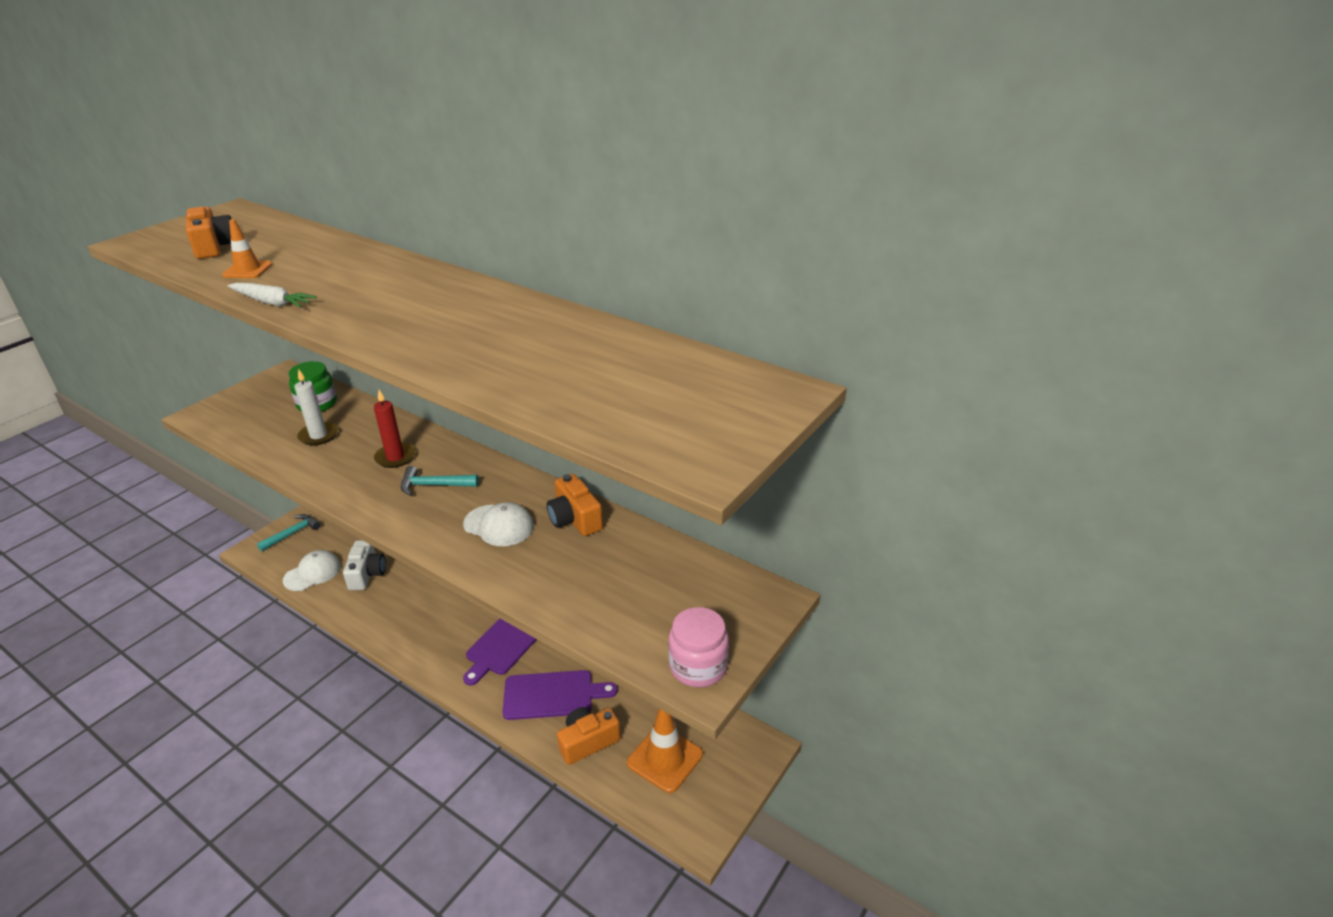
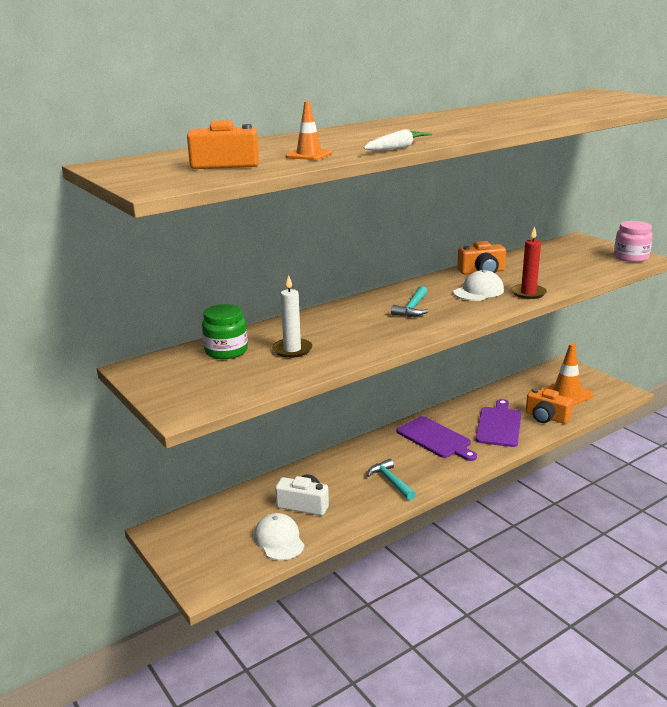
camera: 70 degrees left, 10 degrees down
turquoise hammer [257,514,321,552] -> turquoise hammer moved to [367,459,416,500]
red candle [374,390,415,468] -> red candle moved to [511,226,547,299]
orange camera [557,707,620,765] -> orange camera turned 45 degrees counterclockwise [526,389,573,424]

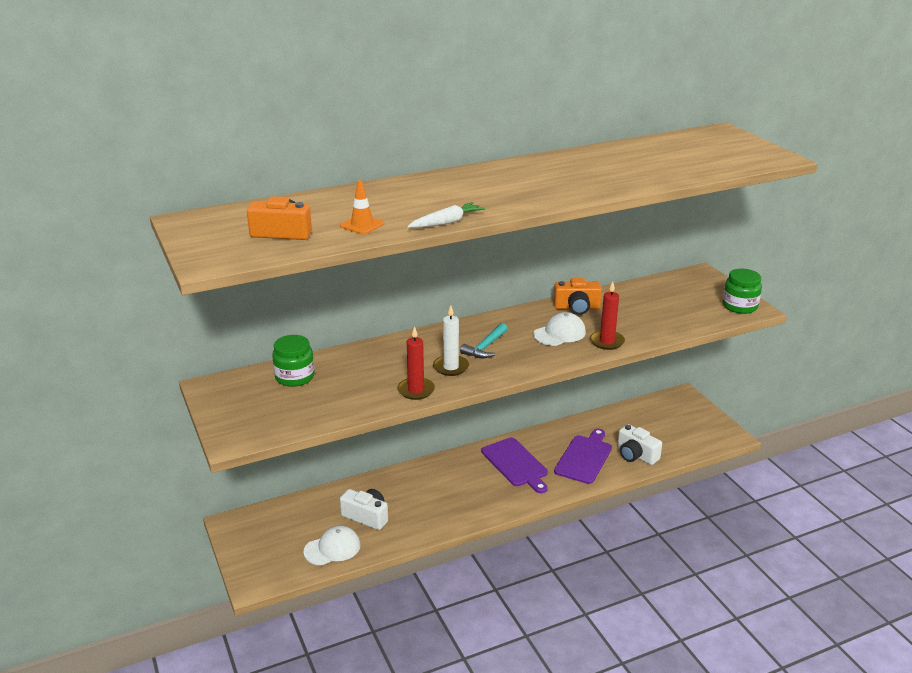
camera: 10 degrees right, 5 degrees up
white cap [254,513,305,560] -> white cap turned 75 degrees clockwise [304,526,360,565]
white candle [272,275,312,358] -> white candle moved to [433,305,469,376]
turquoise hammer [367,459,416,500] -> none
orange camera [526,389,573,424] -> white camera [617,424,662,465]
orange traffic cone [541,344,593,406] -> none
pink jar [614,221,653,262] -> green jar [723,269,762,314]
none -> red candle [397,326,435,400]

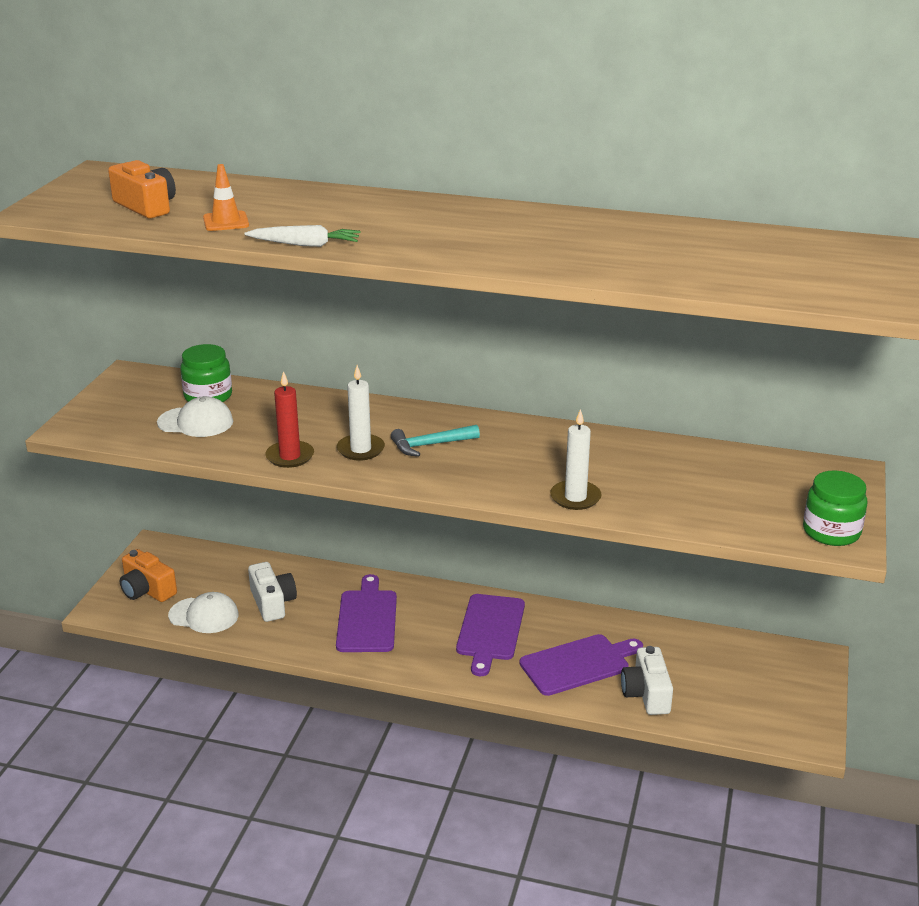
camera: 40 degrees right, 0 degrees up
white cap [533,312,586,346] -> white cap moved to [157,396,233,437]
orange camera [553,278,602,315] -> orange camera moved to [120,549,177,602]
red candle [590,282,625,350] -> white candle [550,409,602,510]
none -> purple cutting board [336,574,397,652]

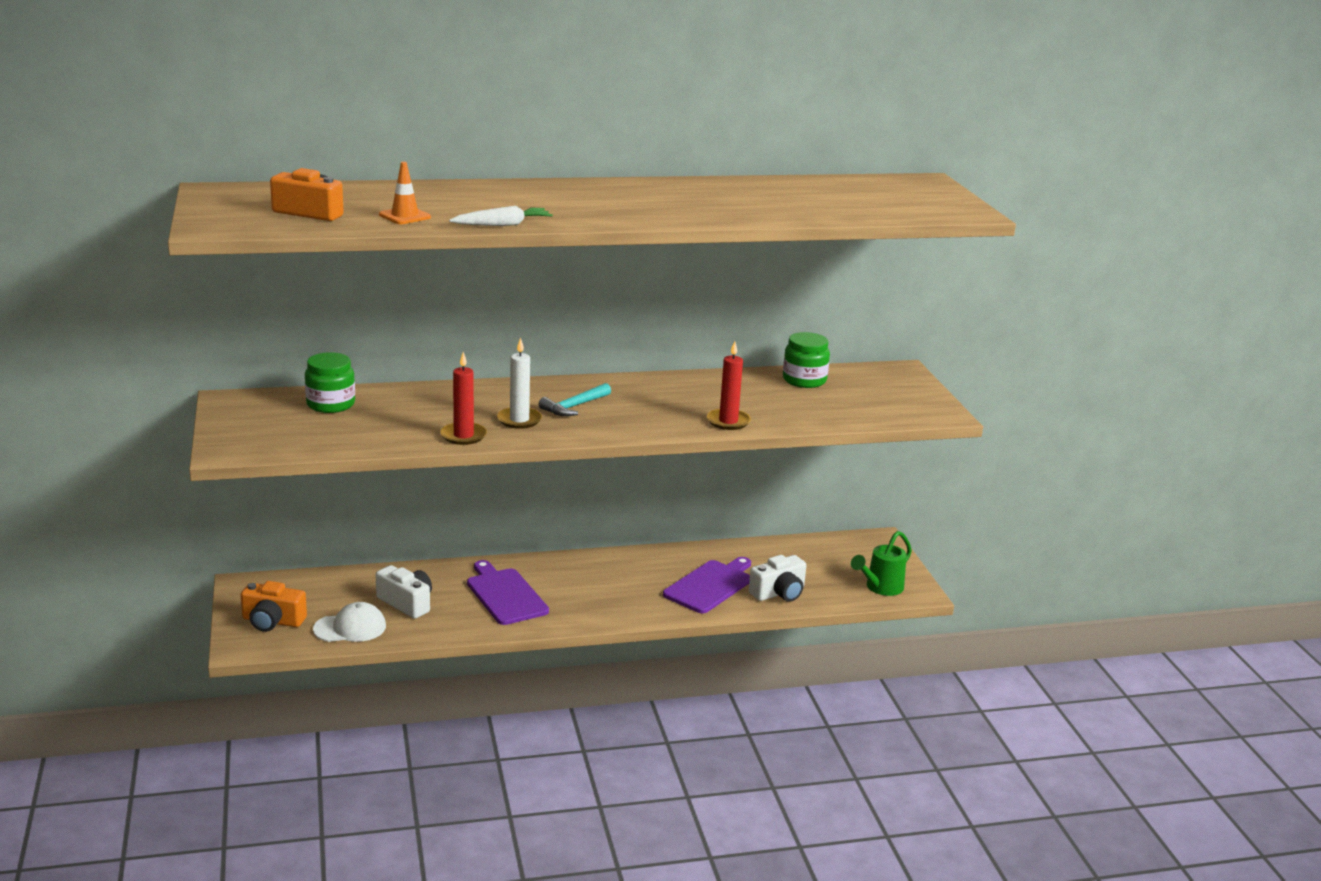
camera: 30 degrees left, 5 degrees down
white cap [157,396,233,437] -> none
purple cutting board [456,594,525,676] -> none
white candle [550,409,602,510] -> red candle [707,341,751,430]
white camera [621,646,673,715] -> white camera turned 90 degrees counterclockwise [749,555,807,602]
green jar [803,471,867,546] -> green jar moved to [783,332,830,388]
none -> green watering can [851,531,912,596]

